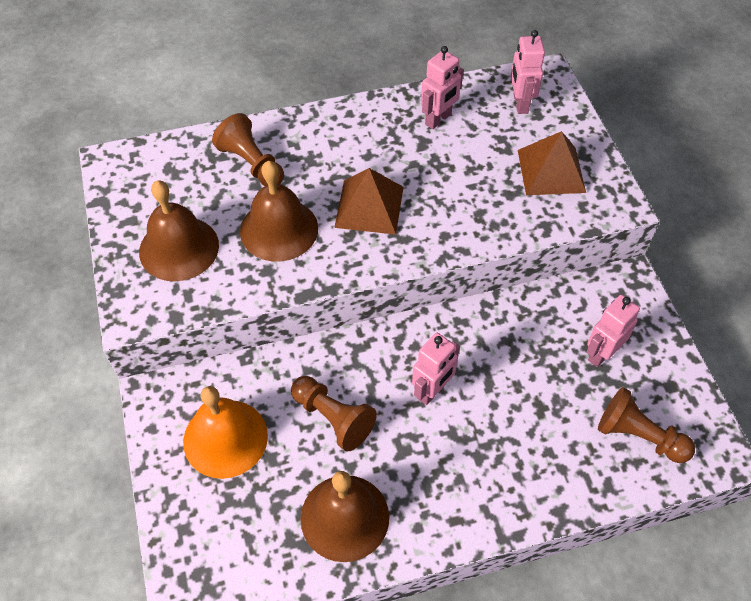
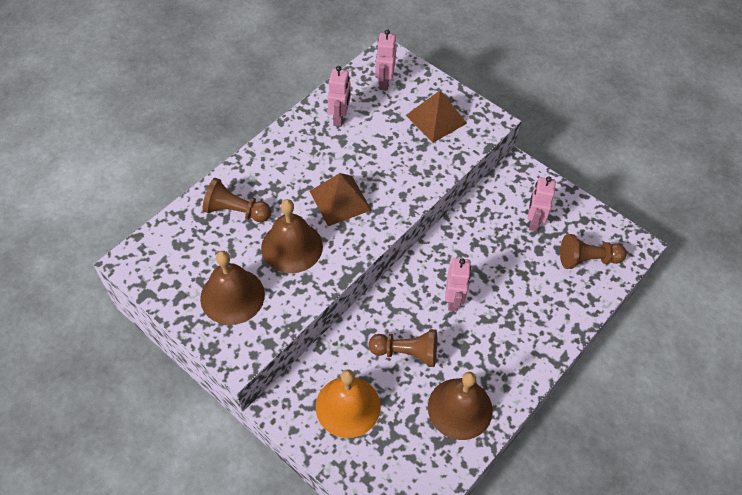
camera: 35 degrees left, 0 degrees up
pink robot [511,30,545,114] -> pink robot turned 45 degrees clockwise [375,29,396,91]

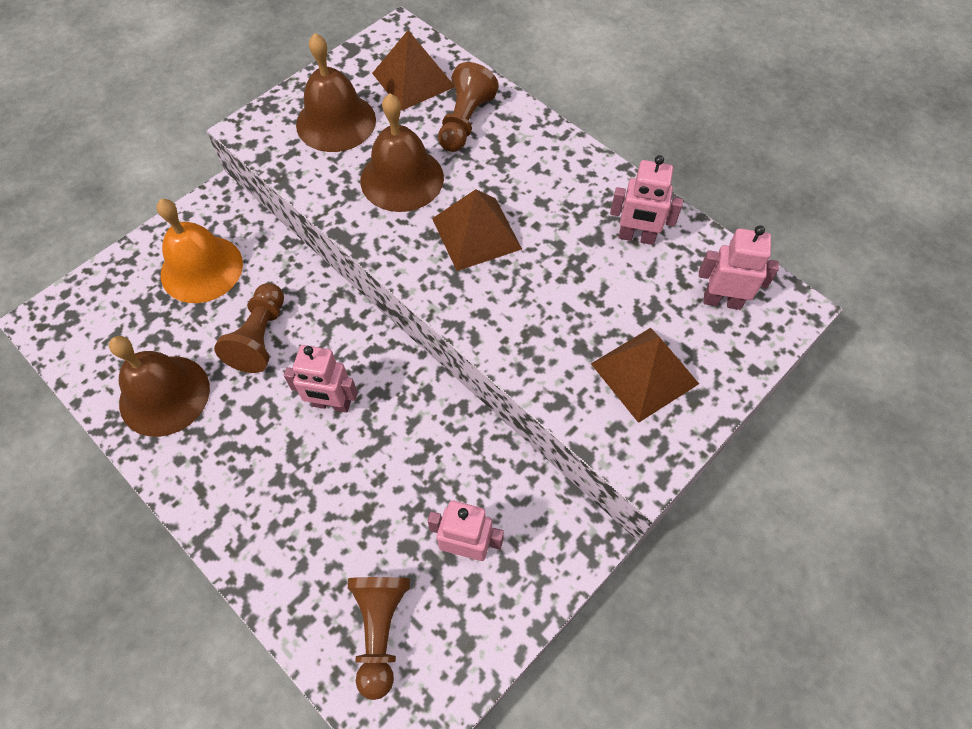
camera: 95 degrees right, 5 degrees up
none -> brown pyramid [372,30,454,110]

